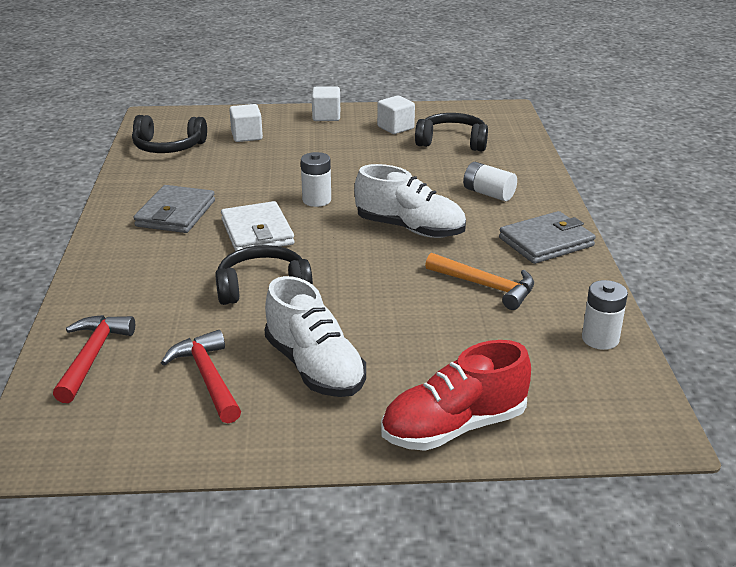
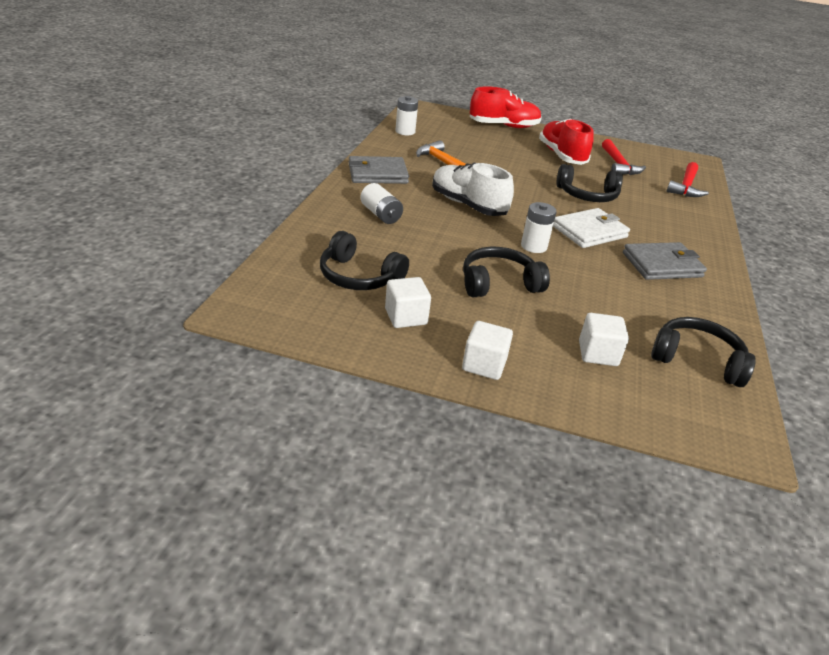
camera: 165 degrees left, 5 degrees up
grey wallet [133,185,215,233] -> grey wallet turned 45 degrees clockwise [623,242,707,280]
white wallet [221,201,294,251] -> white wallet turned 60 degrees clockwise [553,208,630,248]
white shoe [265,276,366,397] -> red shoe [539,118,594,165]
none -> black headphones [463,247,550,297]

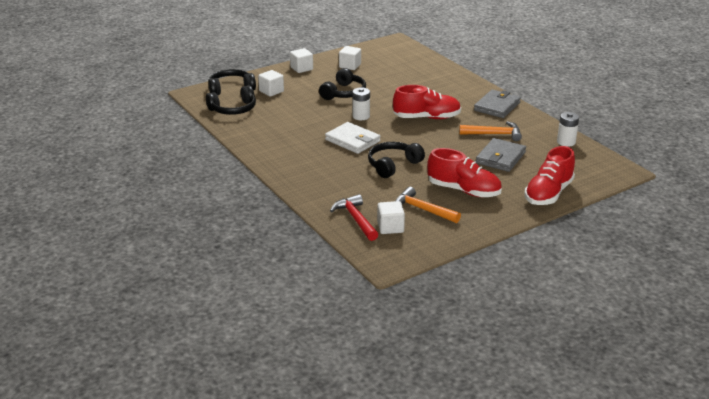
camera: 135 degrees right, 5 degrees down
black headphones [320,231,409,290] -> black headphones moved to [208,69,256,95]
white battery [361,183,403,224] -> none
white shoe [432,163,514,216] -> red shoe [393,85,461,119]
white wallet [553,208,630,248] -> white wallet turned 60 degrees counterclockwise [325,122,381,154]
red hammer [602,139,646,175] -> orange hammer [395,187,461,223]
grey wallet [623,242,707,280] -> grey wallet moved to [476,138,526,172]
none -> white cube [377,201,405,234]

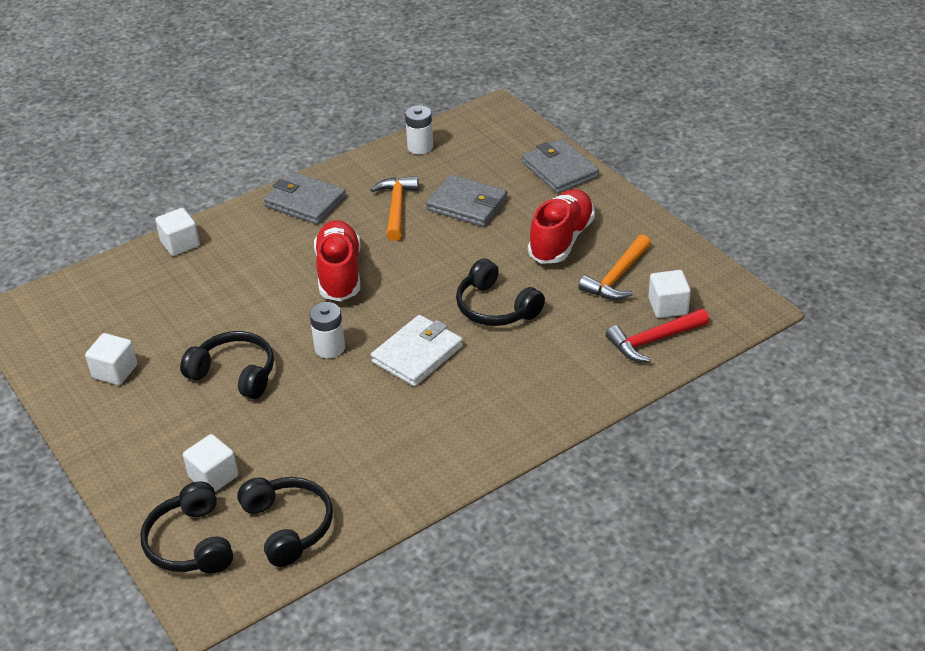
camera: 90 degrees left, 10 degrees up
white cube [290,48,313,73] -> white cube moved to [155,208,200,256]
red shoe [524,146,575,205] -> grey wallet [522,139,599,194]

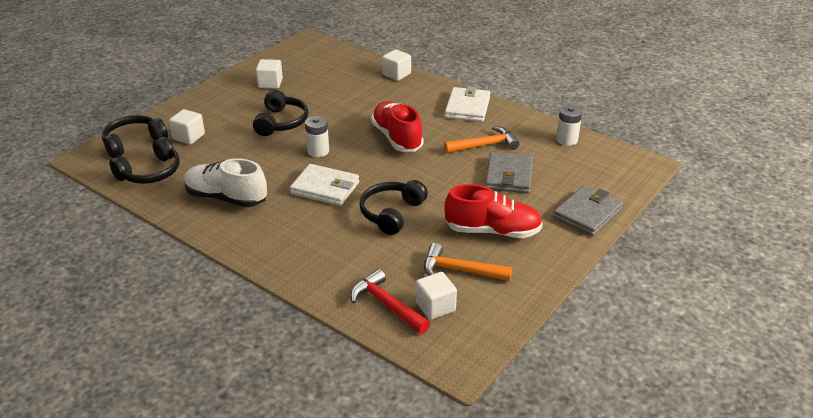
camera: 70 degrees right, 5 degrees down
grey wallet [264,172,346,225] -> white wallet [445,86,490,122]
red shoe [314,220,360,301] -> red shoe turned 90 degrees counterclockwise [371,101,424,152]
none -> white shoe [184,158,267,207]

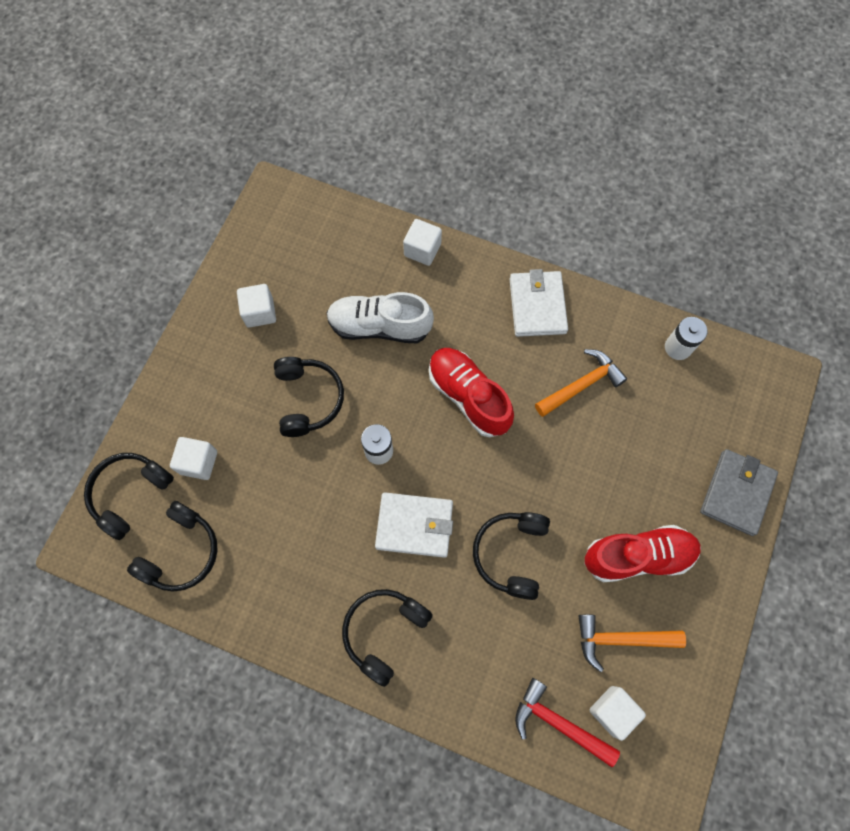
camera: 15 degrees left, 35 degrees up
white shoe [184,158,267,207] -> white shoe moved to [326,292,434,343]
grey wallet [485,152,533,193] -> none
none -> black headphones [342,589,433,687]

